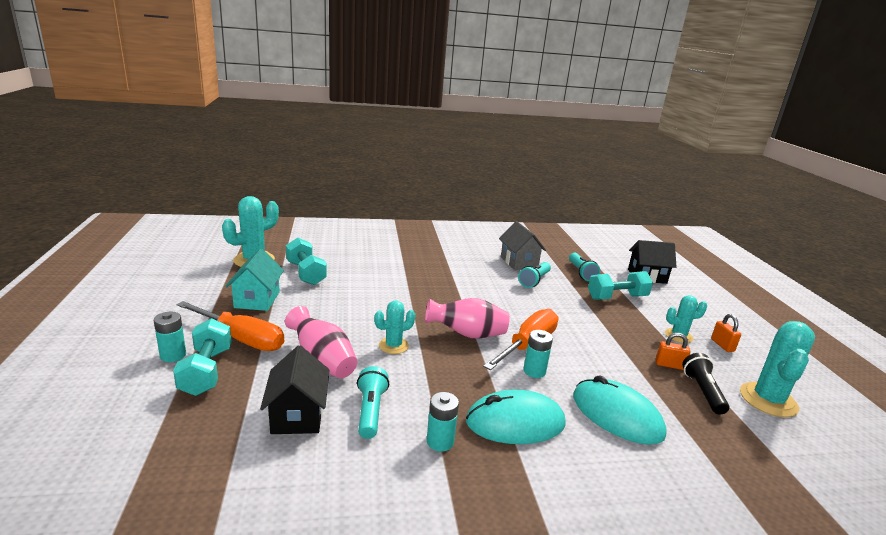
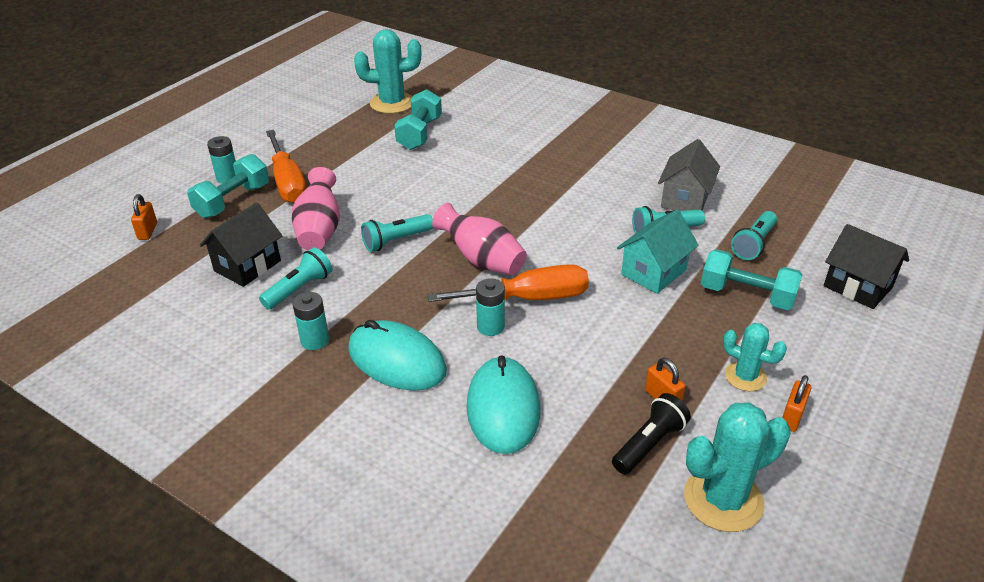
camera: 45 degrees right, 15 degrees up
turquoise house [225,249,284,311] -> turquoise house moved to [617,210,699,294]
turquoise cactus [374,301,415,354] -> turquoise flashlight [361,214,433,252]
none -> orange padlock [131,194,157,240]

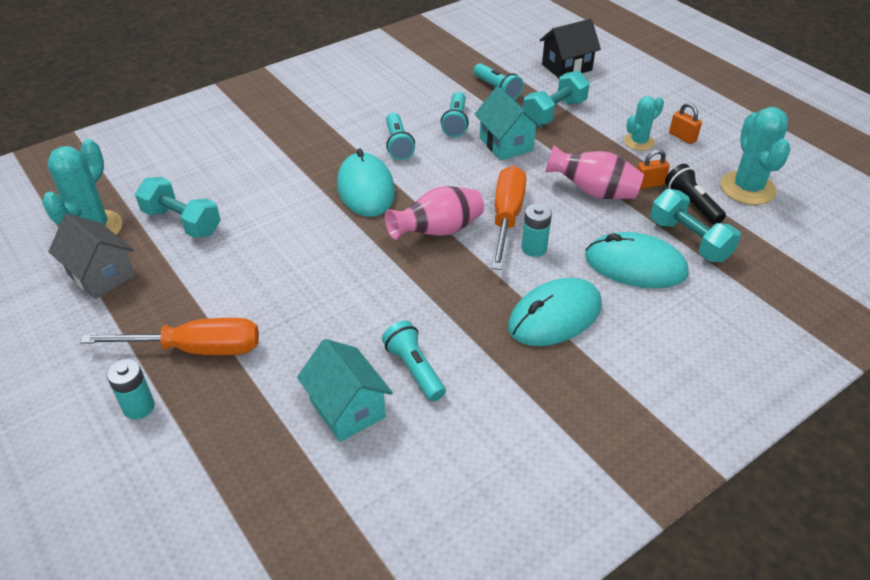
camera: 70 degrees left, 5 degrees up
orange padlock [131,194,157,240] -> none
turquoise dumbbell [187,154,269,218] -> turquoise dumbbell moved to [650,189,741,262]
black house [200,203,282,287] -> turquoise house [297,339,393,442]
pink vase [292,167,340,251] -> pink vase moved to [545,145,644,199]
turquoise battery [293,292,329,350] -> none
turquoise flashlight [361,214,433,252] -> turquoise flashlight moved to [386,113,415,160]
grey house [658,139,720,211] -> grey house moved to [48,214,135,299]
none -> turquoise mouse [337,148,395,217]

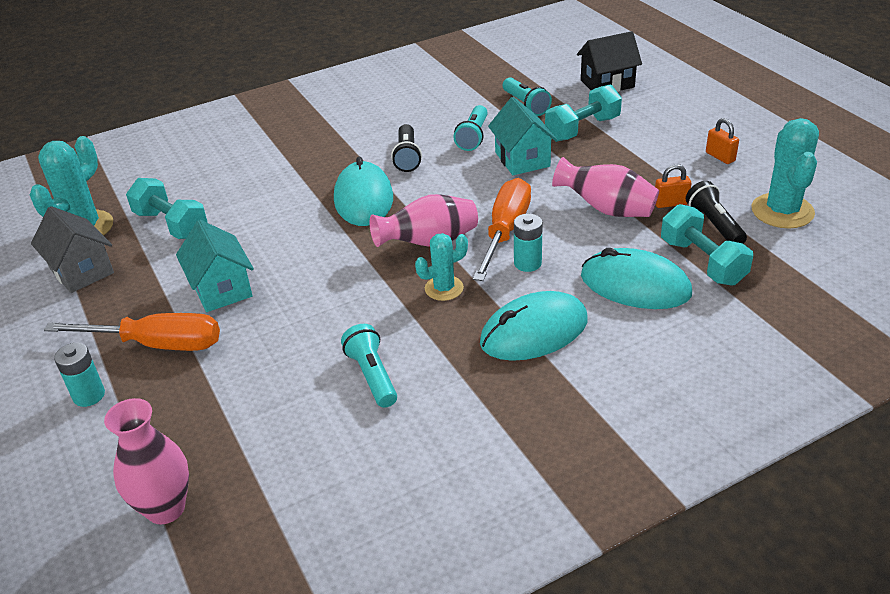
camera: 10 degrees right, 5 degrees down
turquoise house [297,339,393,442] -> turquoise house moved to [176,220,254,312]
turquoise flashlight [386,113,415,160] -> black flashlight [391,124,422,172]
turquoise cactus [624,96,664,151] -> turquoise cactus moved to [415,233,468,301]
none -> pink vase [104,398,189,524]

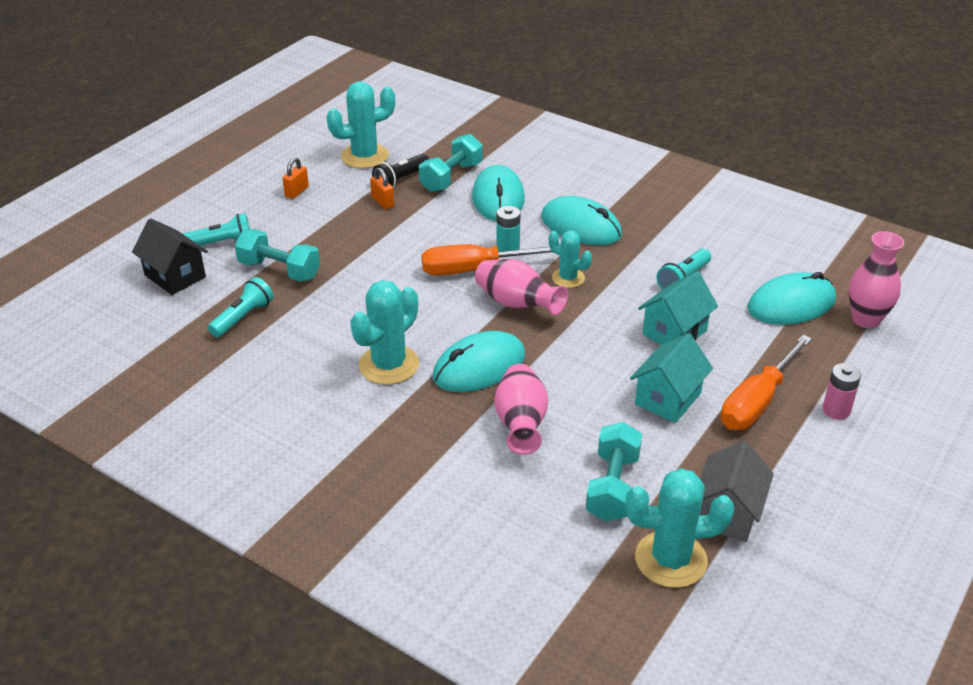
camera: 120 degrees left, 0 degrees up
orange screwdriver [44,313,220,351] -> orange screwdriver turned 120 degrees counterclockwise [721,335,812,430]
turquoise battery [54,343,105,407] -> pink battery [822,363,861,420]
black flashlight [391,124,422,172] -> turquoise cactus [350,280,419,385]
turquoise flashlight [454,105,488,151] -> turquoise flashlight moved to [183,213,250,246]
turquoise house [488,97,558,175] -> turquoise house moved to [638,271,718,345]
pink vase [552,157,659,217] -> pink vase moved to [494,364,548,455]
none -> turquoise mouse [748,272,836,325]

